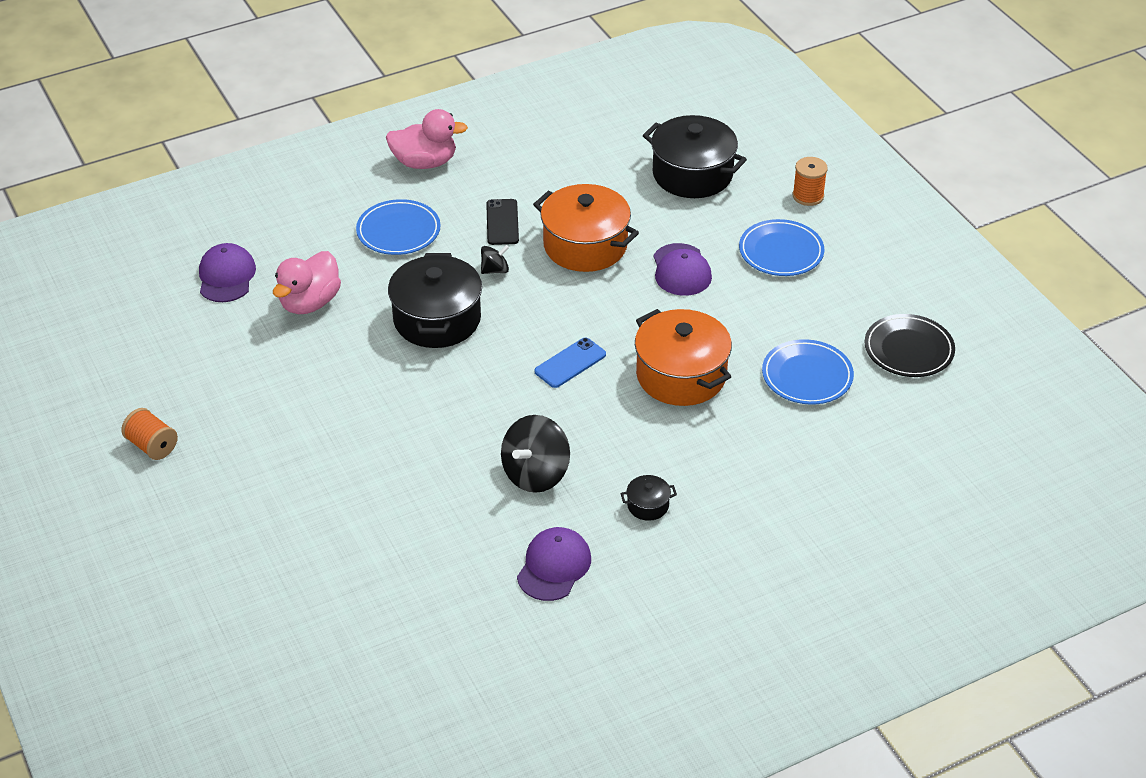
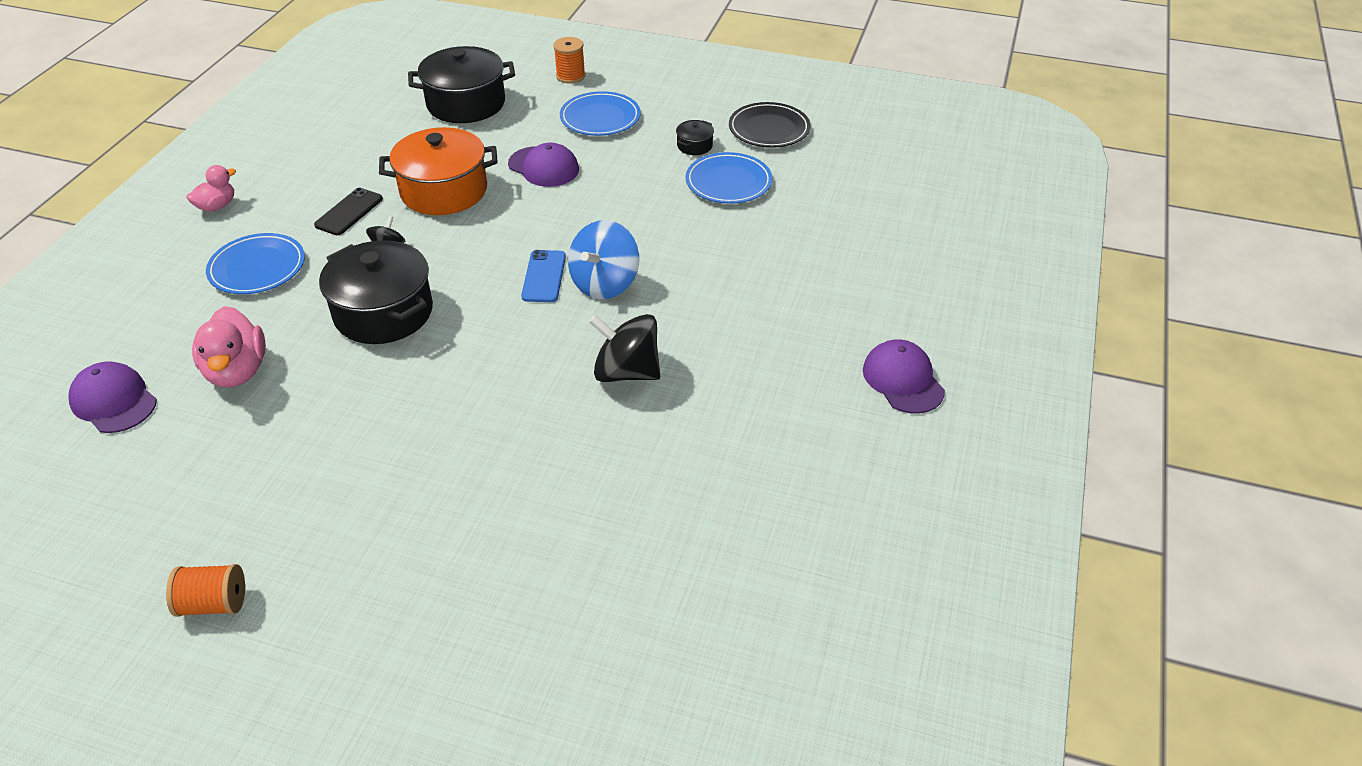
camera: 45 degrees left, 0 degrees up
pink duck [386,109,468,169] -> pink duck [186,165,236,212], size x0.61
black phone [486,199,519,245] -> black phone turned 75 degrees clockwise [314,188,383,235]
black spinning top [501,415,570,493] -> black spinning top turned 120 degrees clockwise [589,314,660,382]
purple cap [517,527,591,601] -> purple cap moved to [863,339,945,414]
black pot [620,475,677,521] -> black pot moved to [676,120,714,155]
orange pot [635,309,732,406] -> none
none -> blue spinning top [568,220,639,299]

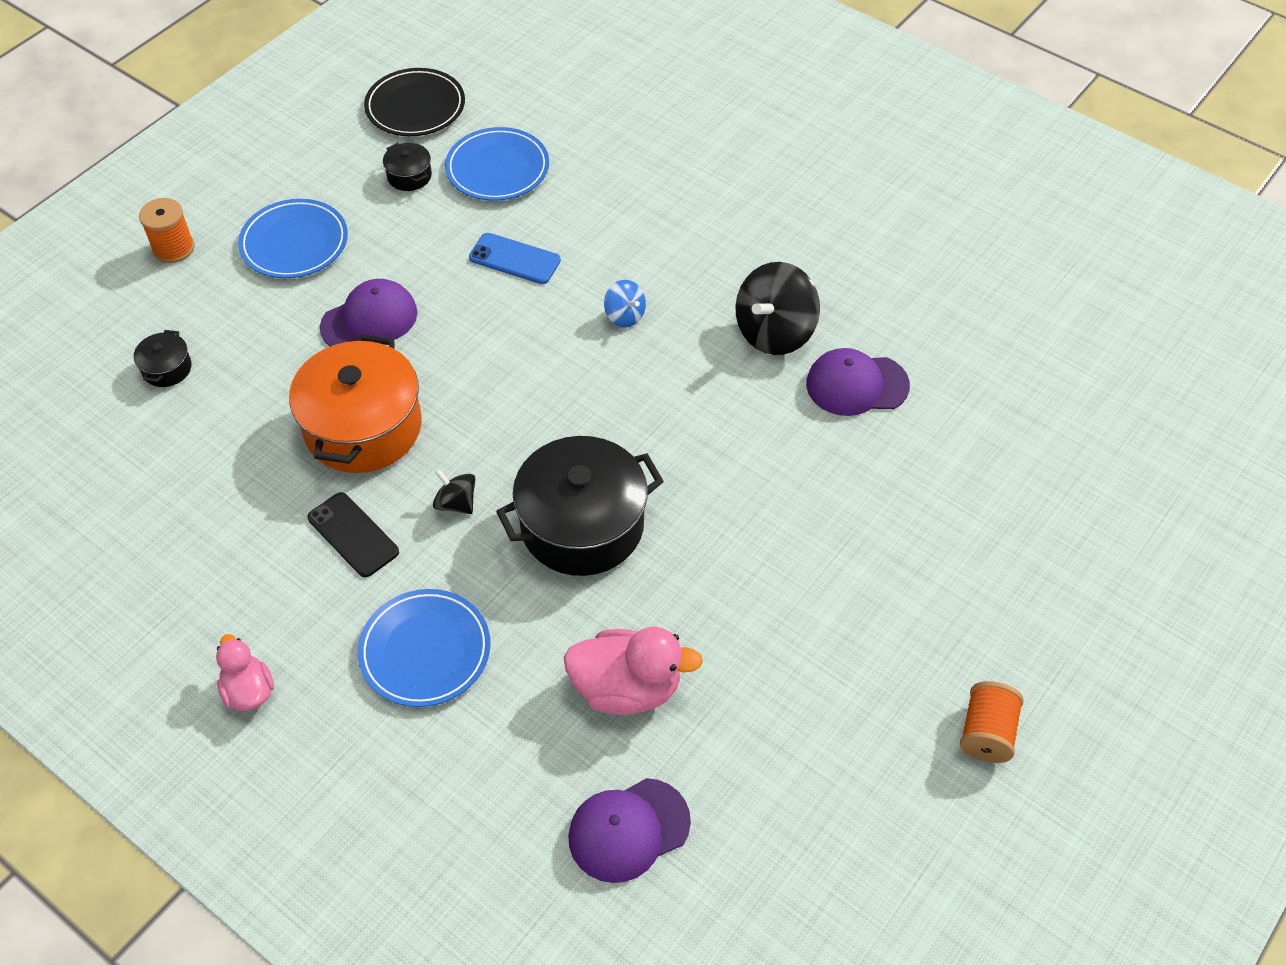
camera: 70 degrees left, 10 degrees up
black pot [408,46,515,123] -> black pot [134,330,192,387], size x0.43
blue phone [521,250,566,302] -> blue phone moved to [469,233,561,284]
blue spinning top [568,220,639,299] -> blue spinning top [604,280,646,328], size x0.52
purple cap [863,339,945,414] -> purple cap moved to [806,348,910,416]

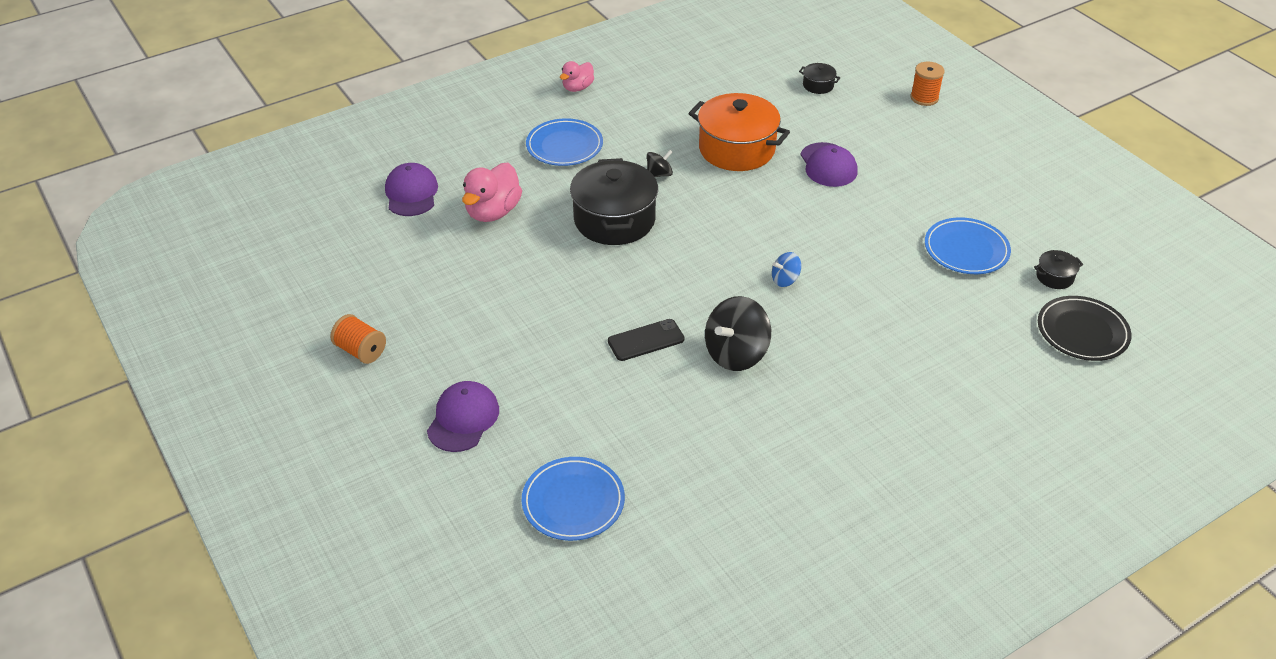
camera: 110 degrees right, 10 degrees down
pink duck [216,634,274,711] -> pink duck turned 135 degrees clockwise [560,61,594,92]
blue plate [238,199,348,278] -> blue plate moved to [522,457,625,541]
black phone [308,492,399,577] -> black phone moved to [608,319,684,361]
black plate [364,68,465,136] -> black plate moved to [1038,296,1132,361]
black pot [383,143,432,191] -> black pot moved to [1034,250,1083,289]
blue phone [469,233,561,284] -> none
black spinning top [735,262,820,355] -> black spinning top turned 105 degrees counterclockwise [705,296,771,371]
purple cap [806,348,910,416] -> purple cap moved to [427,381,499,452]

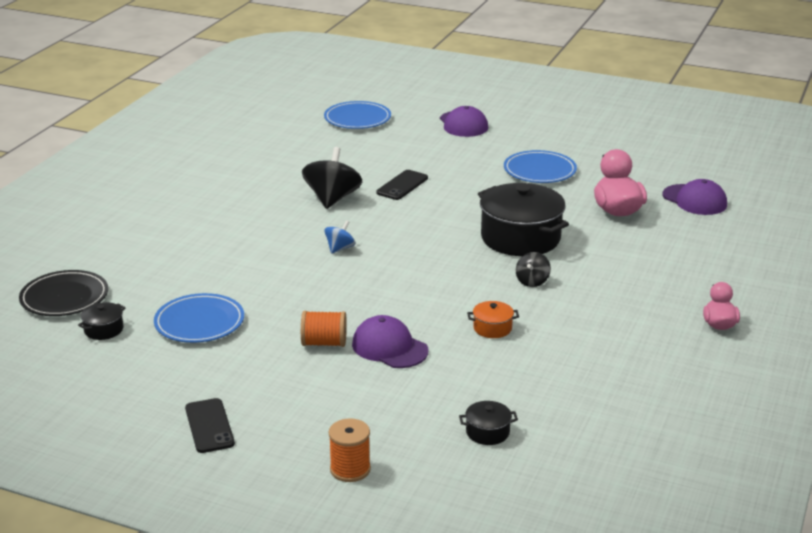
camera: 145 degrees right, 15 degrees down
orange spool [330,314,386,364] -> orange spool moved to [301,311,347,347]
blue plate [526,118,603,166] -> blue plate moved to [504,150,577,183]
orange pot [689,93,790,171] -> orange pot [467,301,519,338], size x0.43
none -> black phone [185,398,235,453]

